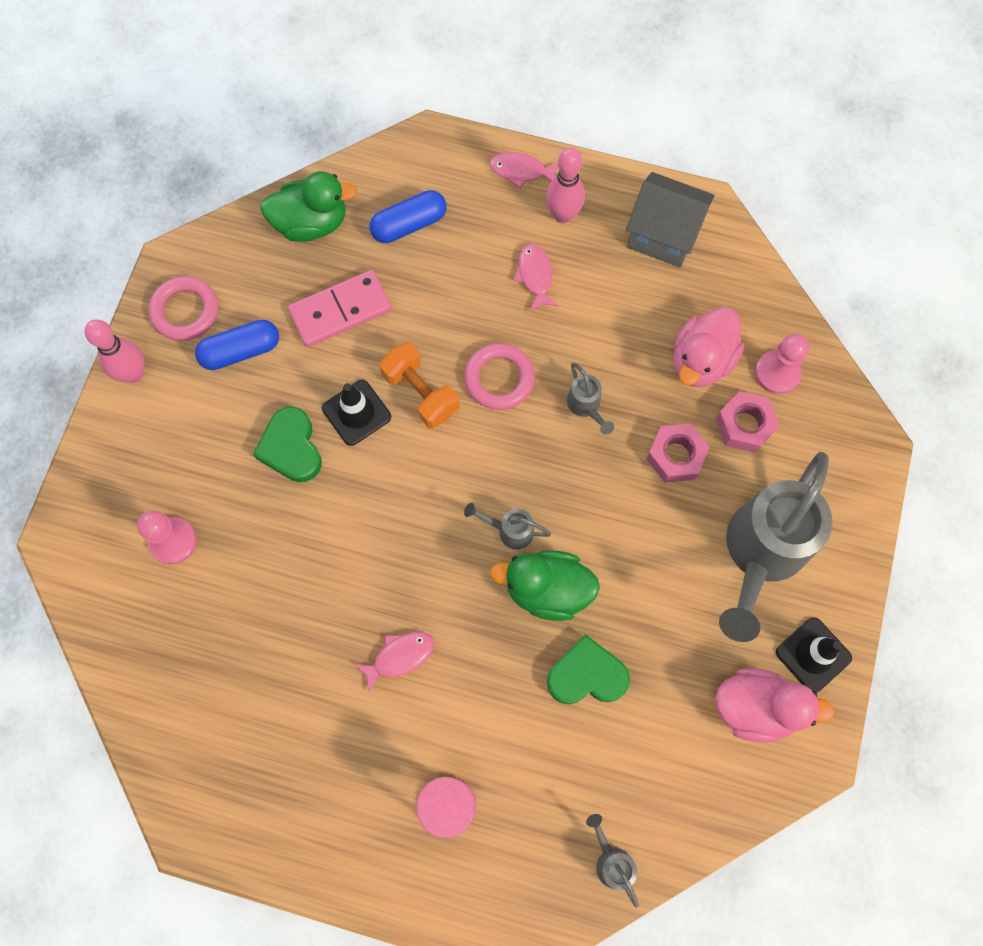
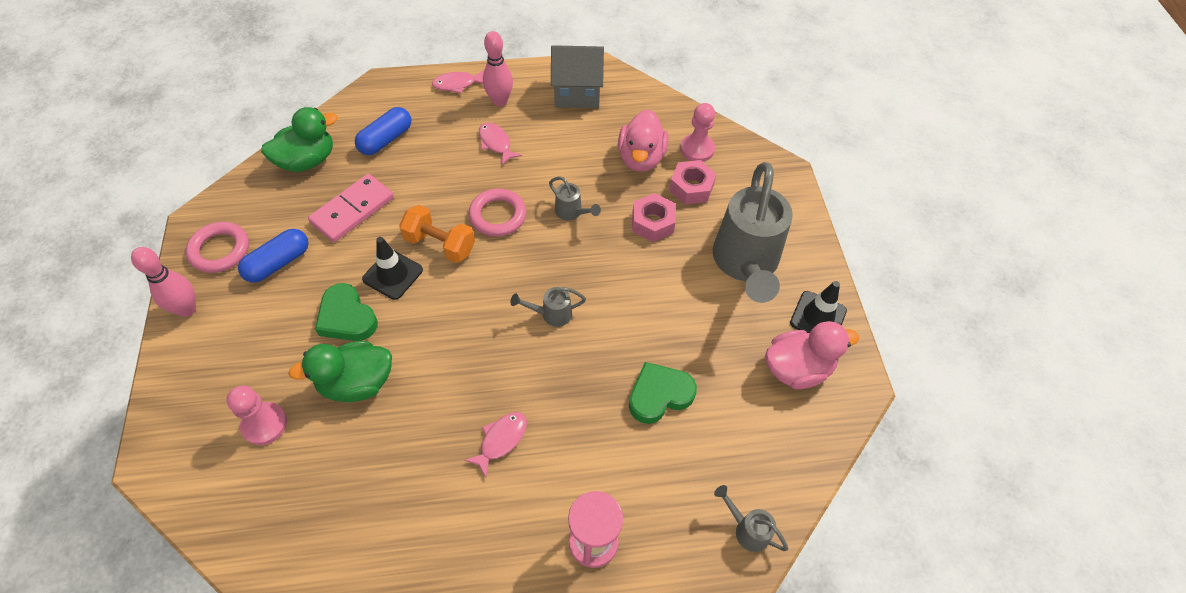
camera: 25 degrees left, 15 degrees down
green duck [490,550,600,621] -> green duck moved to [288,341,392,402]

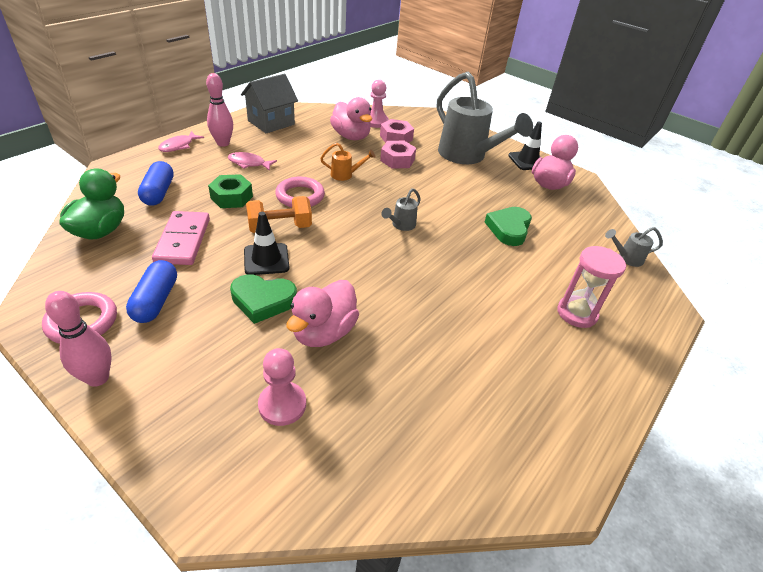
camera: 45 degrees left, 15 degrees down
green duck [288,341,392,402] -> pink duck [287,280,359,347]
pink fish [464,412,527,477] -> none
grey watering can [549,176,601,220] -> orange watering can [320,143,375,181]
none -> green nut [208,174,253,208]

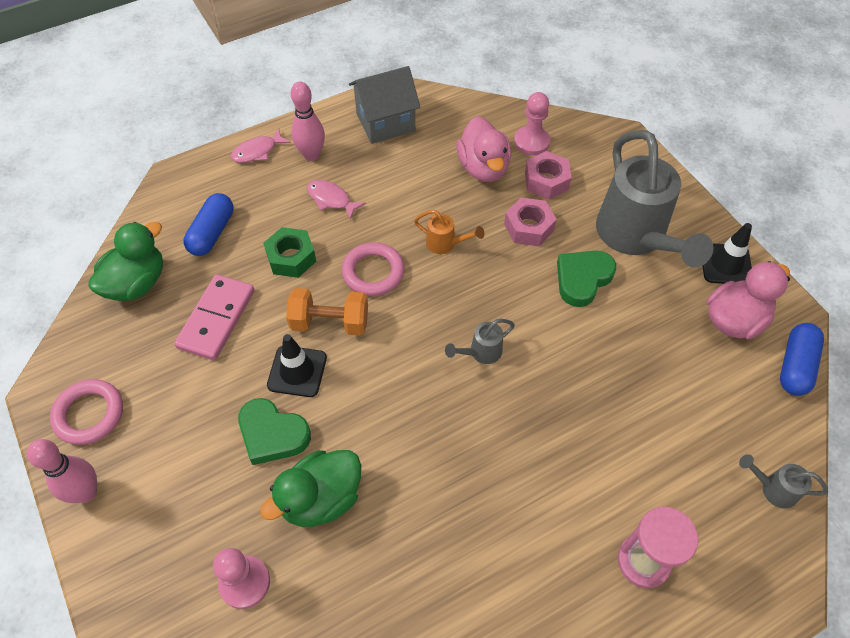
camera: 25 degrees right, 15 degrees up
blue capsule [126,260,177,323] -> blue capsule moved to [780,323,824,396]
pink duck [287,280,359,347] -> green duck [260,450,361,527]
green heart [485,207,532,246] -> green heart moved to [557,251,616,307]

